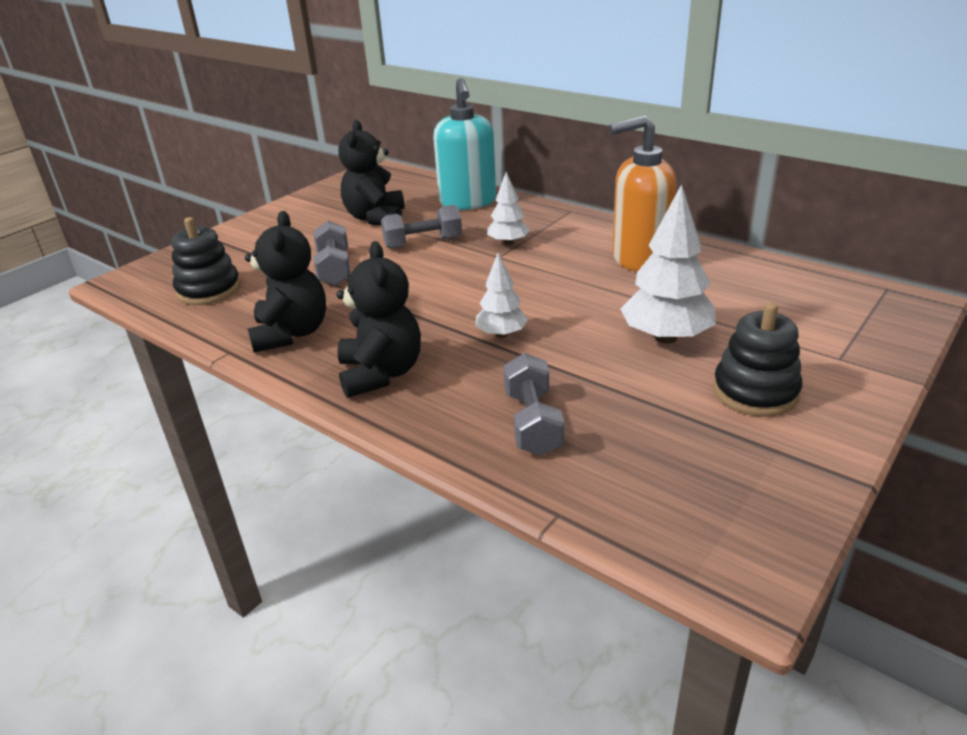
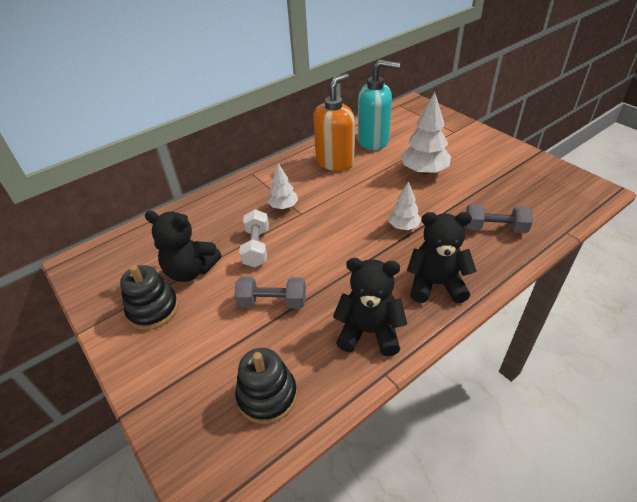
camera: 75 degrees left, 10 degrees up
grey dumbbell [381,205,462,249] -> white dumbbell [239,209,269,267]
turquoise soap dispenser [433,78,496,210] -> turquoise soap dispenser moved to [358,60,400,150]
orange soap dispenser [610,116,676,272] -> orange soap dispenser turned 150 degrees counterclockwise [313,73,355,171]
black stacking toy [713,302,802,417] -> black stacking toy moved to [120,265,179,330]

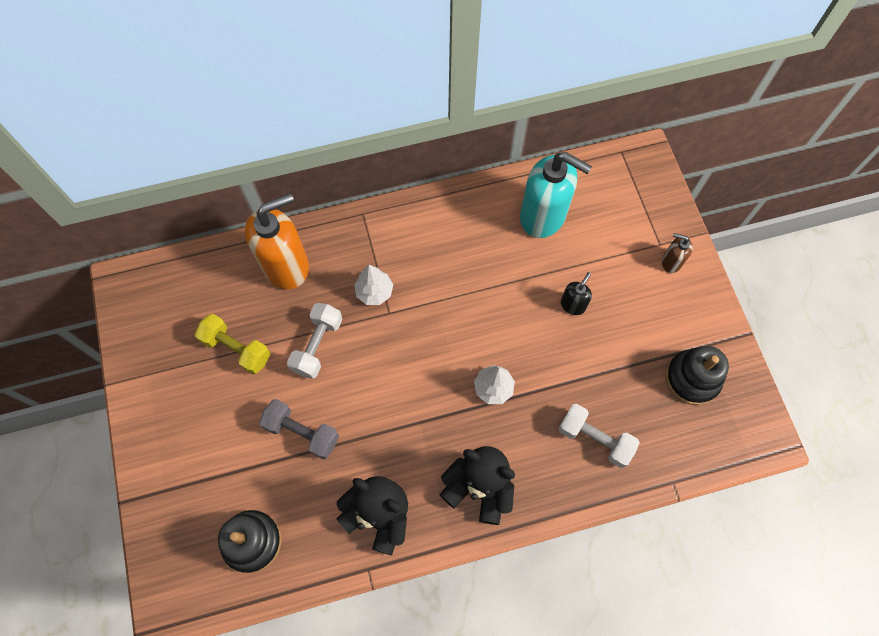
camera: 20 degrees right, 25 degrees up
black stacking toy [120,265,179,330] -> black stacking toy moved to [665,346,729,405]
black teddy bear [145,211,221,282] -> yellow dumbbell [195,314,270,375]
orange soap dispenser [313,73,355,171] -> orange soap dispenser moved to [245,193,309,289]
white tree [401,92,451,175] -> black soap dispenser [561,272,592,315]
grey dumbbell [466,204,533,233] -> white dumbbell [558,404,640,468]
none -> brown soap dispenser [662,233,693,273]

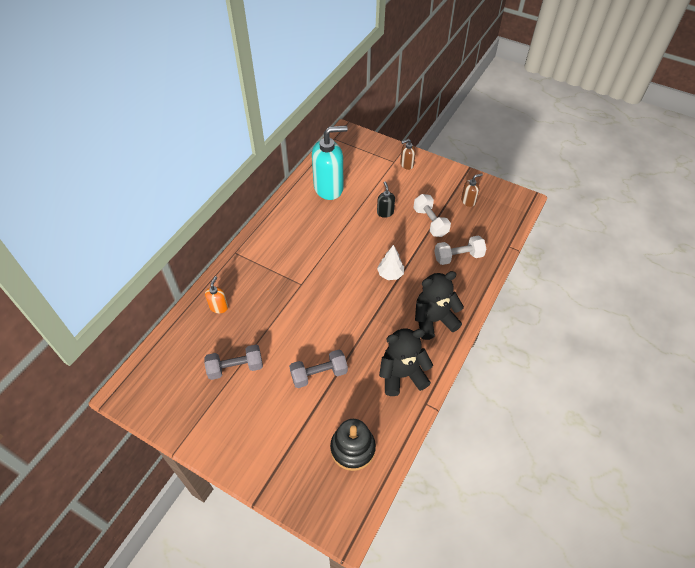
camera: 45 degrees left, 15 degrees down
yellow dumbbell [195,314,270,375] -> grey dumbbell [204,345,263,380]
orange soap dispenser [245,193,309,289] -> orange soap dispenser [205,276,228,313], size x0.46
white dumbbell [287,303,342,379] -> white dumbbell moved to [413,194,451,237]
white tree [354,265,393,305] -> none
black stacking toy [665,346,729,405] -> brown soap dispenser [461,174,483,207]

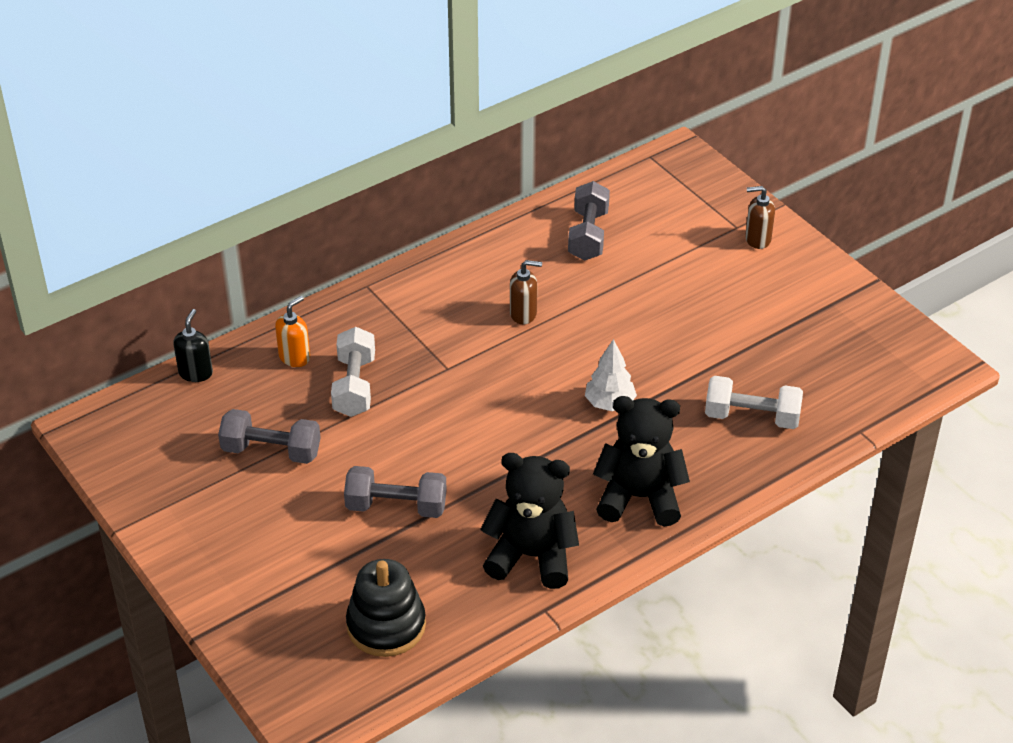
camera: 25 degrees right, 10 degrees down
turquoise soap dispenser [312,125,348,200] -> grey dumbbell [568,181,610,261]
black soap dispenser [377,182,395,218] -> black soap dispenser moved to [173,309,213,382]
white dumbbell [413,194,451,237] -> white dumbbell moved to [331,327,375,417]
brown soap dispenser [461,174,483,207] -> brown soap dispenser moved to [510,260,542,324]

